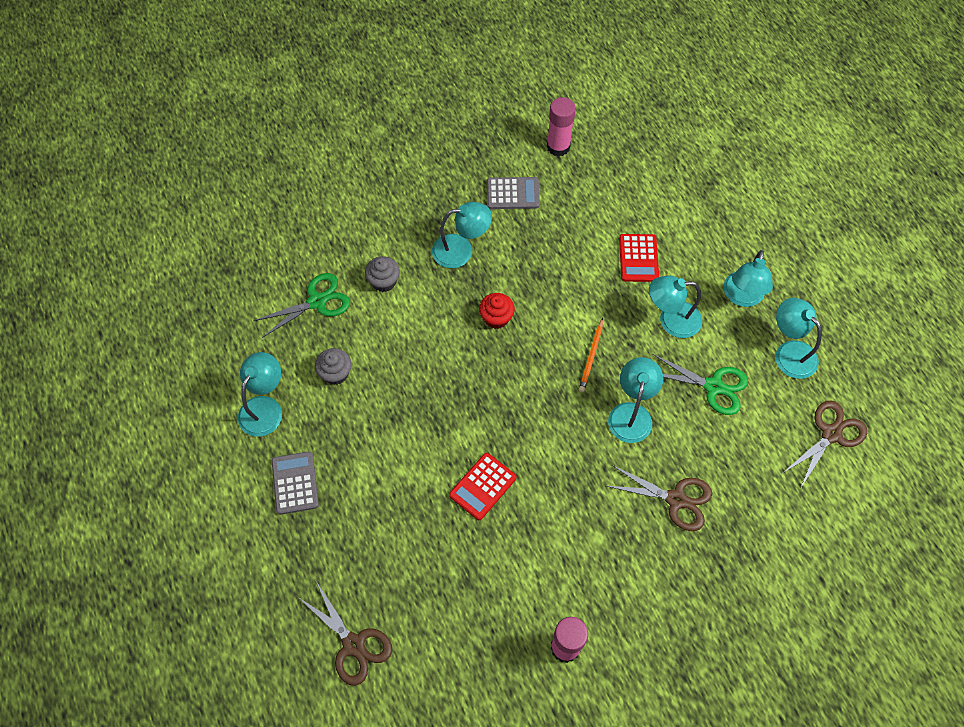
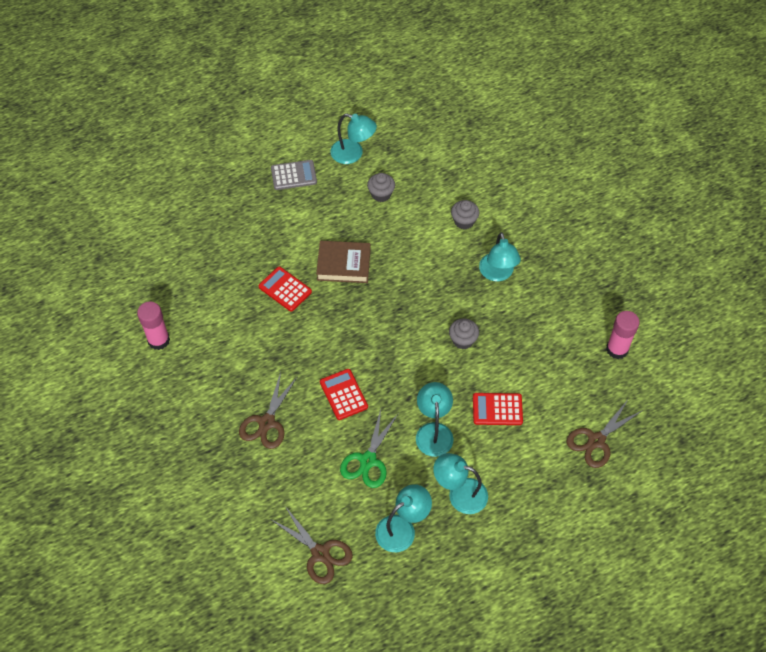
camera: 90 degrees right, 5 degrees down
green scissors [253,273,350,338] -> none
brown scissors [298,581,392,686] -> brown scissors moved to [567,400,643,468]
red cupcake [479,293,515,329] -> none
grey calculator [487,177,540,209] -> none
orange pencil [579,318,603,392] -> none
turquoise lamp [608,357,663,443] -> red calculator [320,369,368,420]
none -> brown book [316,241,370,283]
none -> grey cupcake [449,318,479,349]

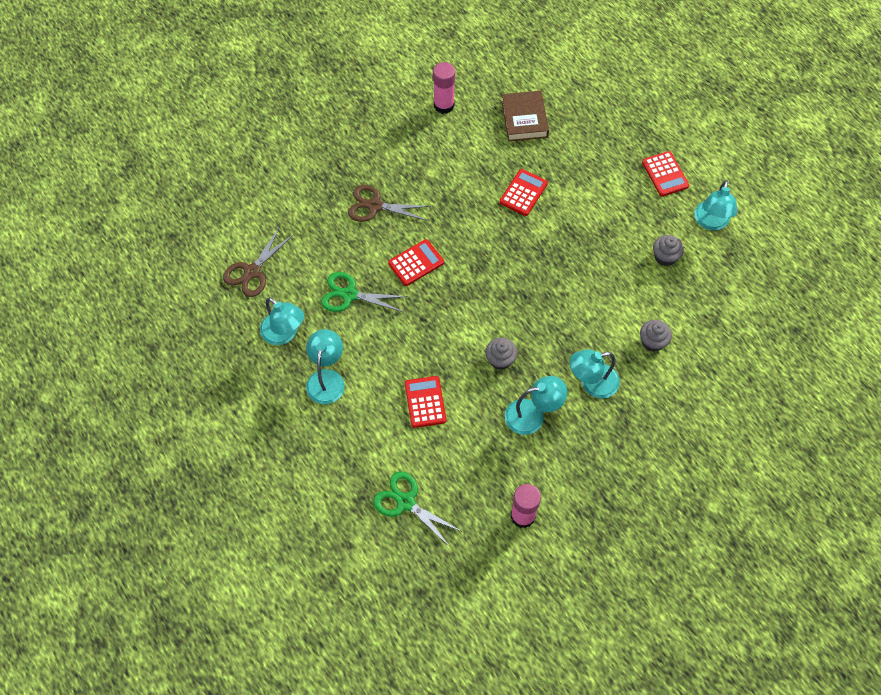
camera: 80 degrees right, 5 degrees up
grey calculator [271,160,317,190] -> red calculator [642,151,689,196]
brown book [316,241,370,283] -> brown book moved to [501,91,549,141]
turquoise lamp [416,382,453,457] -> turquoise lamp moved to [505,376,567,435]
brown scissors [567,400,643,468] -> green scissors [373,472,461,547]

